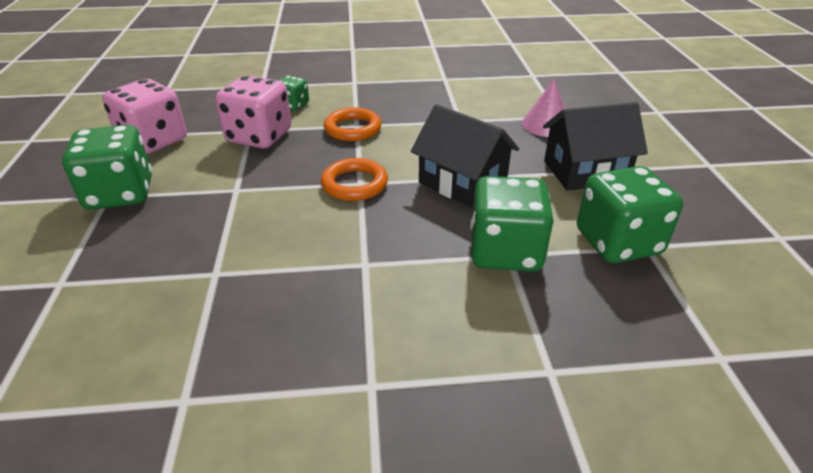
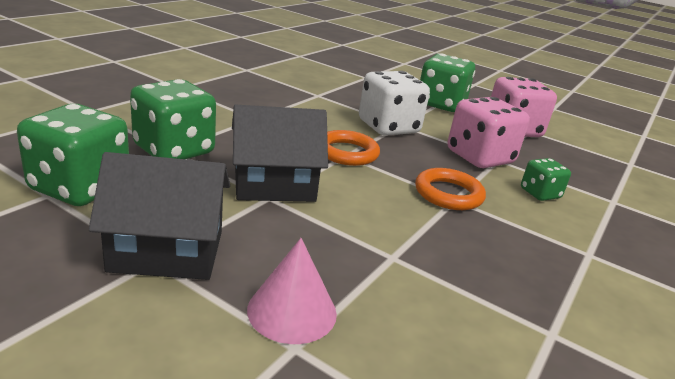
camera: 125 degrees right, 10 degrees down
black house [543,102,648,191] -> black house turned 60 degrees clockwise [89,152,230,280]
none -> white dice [359,71,430,136]

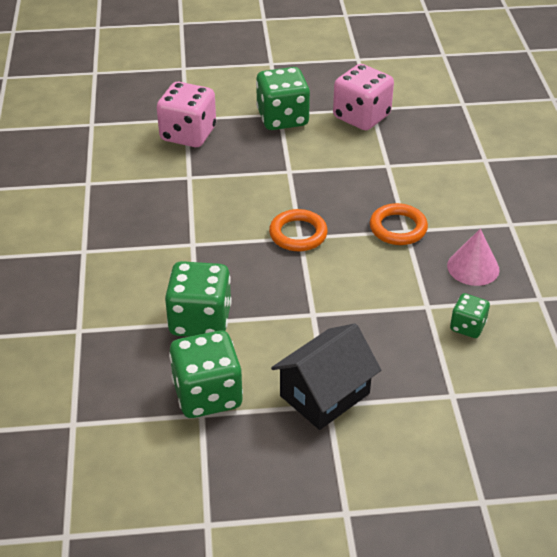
camera: 35 degrees left, 15 degrees up
black house [232,105,328,202] -> none
pink cone [247,238,337,344] -> pink cone moved to [447,229,500,286]
white dice [359,71,430,136] -> none
pink dice [448,97,530,168] -> pink dice moved to [157,82,216,147]
green dice [521,158,571,201] -> green dice moved to [450,293,490,338]

